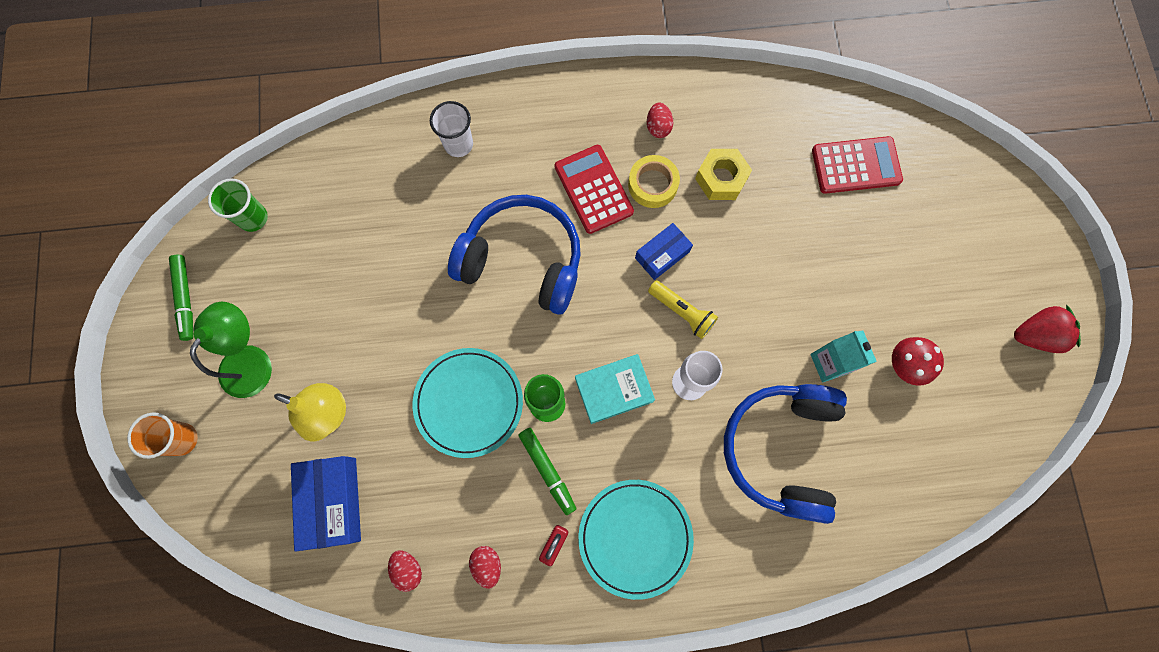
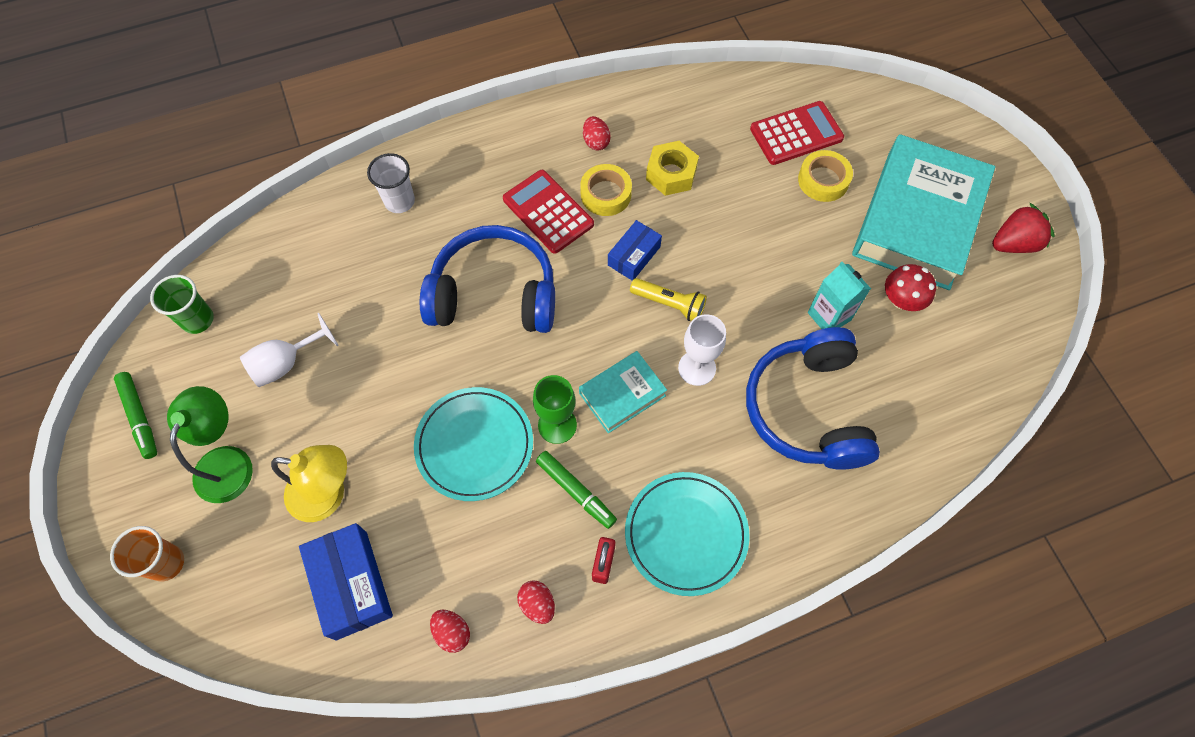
camera: 15 degrees left, 10 degrees down
none -> white goblet [240,313,339,387]
none -> yellow tape [798,150,853,202]
none -> turquoise book [852,134,995,290]

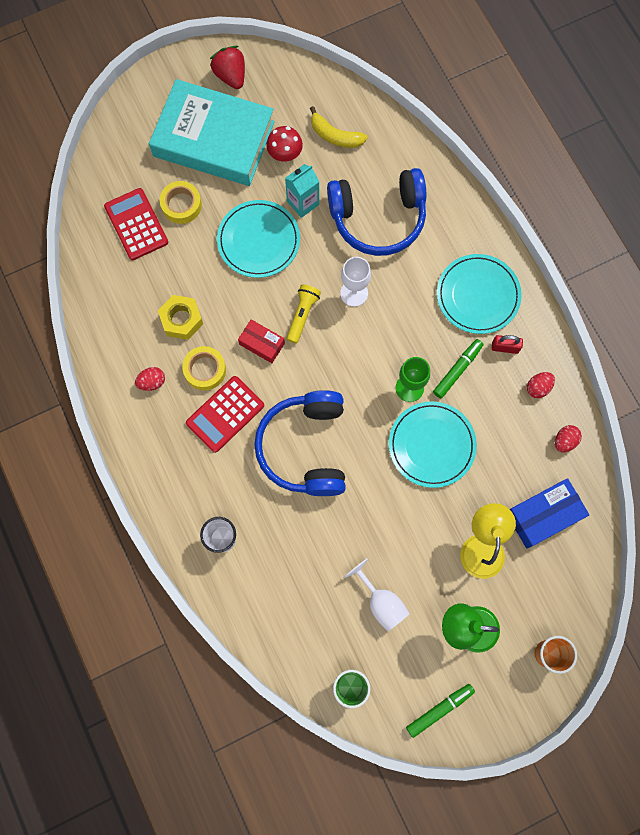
camera: 95 degrees left, 10 degrees up
turquoise book [579,351,667,434] -> none
blue box [608,220,662,281] -> red box [238,319,285,363]
none -> turquoise plate [217,200,300,278]
none -> yellow banana [310,106,367,148]

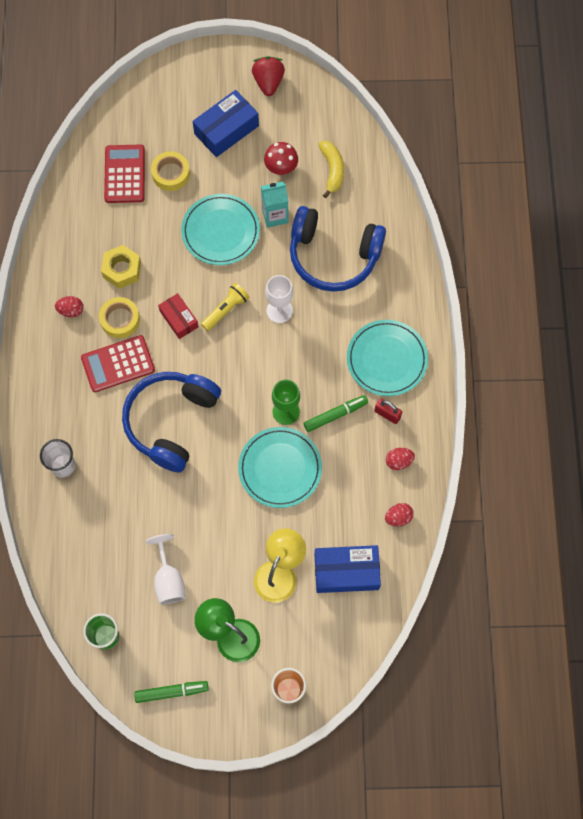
camera: 25 degrees right, 5 degrees down
turquoise book [149,79,275,186] -> blue box [193,90,259,157]
yellow banana [310,106,367,148] -> yellow banana turned 150 degrees counterclockwise [318,141,344,198]

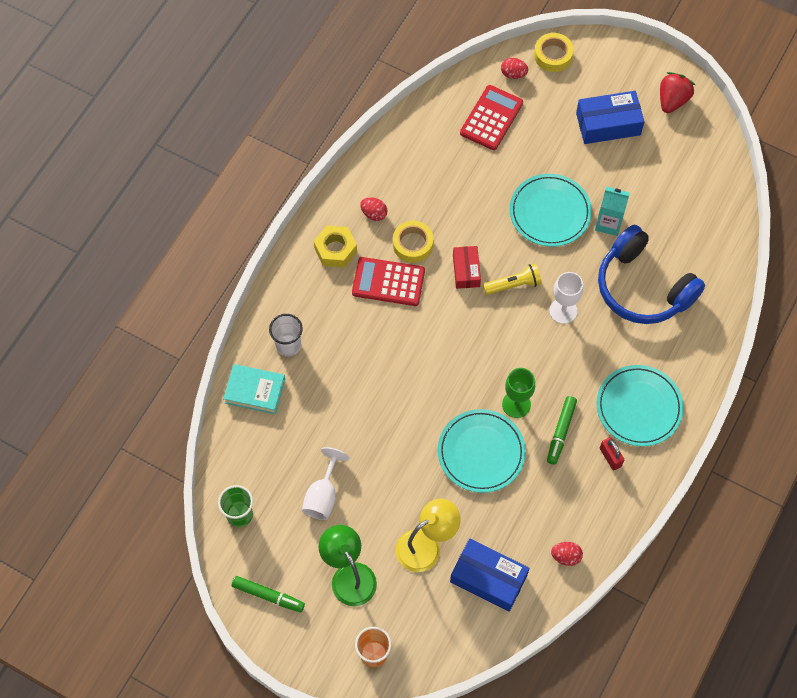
camera: 30 degrees right, 5 degrees down
yellow nut [101,245,141,289] -> yellow nut moved to [314,225,357,268]
blue headphones [122,372,221,472] -> none
yellow tape [151,151,190,191] -> yellow tape moved to [534,33,574,72]
red mushroom [264,142,298,175] -> none
green marker [304,395,368,432] -> green marker turned 105 degrees clockwise [547,396,577,465]
yellow banana [318,141,344,198] -> none
red egg [386,448,415,470] -> red egg moved to [501,58,528,79]
none -> turquoise book [223,364,285,414]

